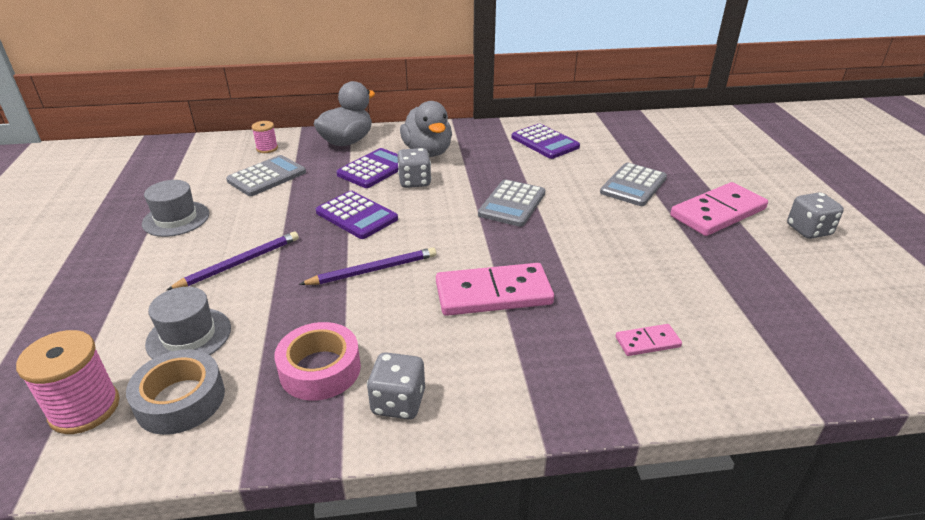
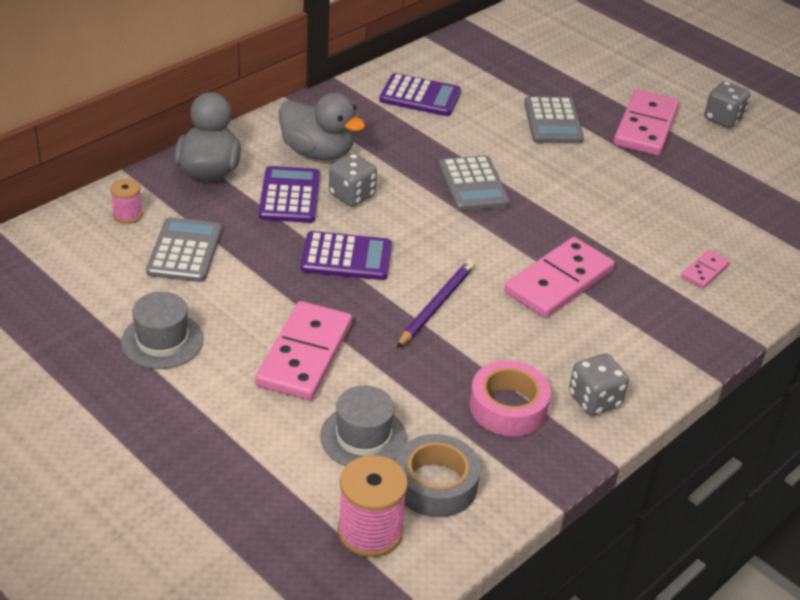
camera: 40 degrees left, 5 degrees up
purple pencil [167,231,299,290] -> pink domino [256,301,352,400]

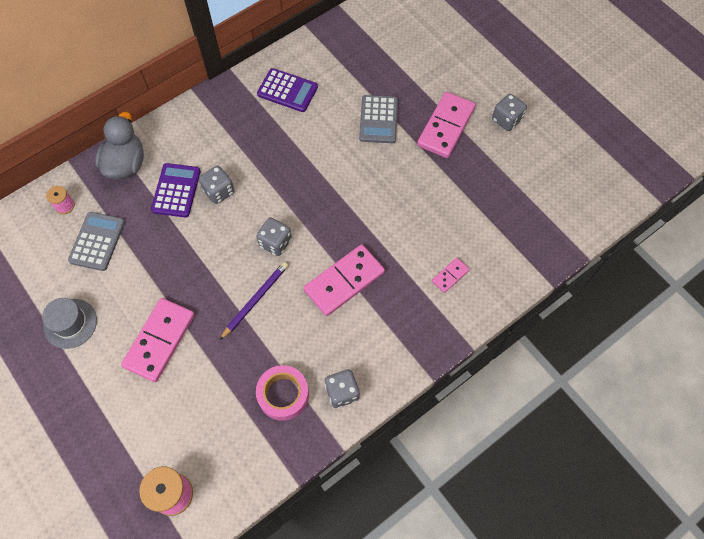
camera: 10 degrees right, 25 degrees up
grey duck [279,93,365,160] -> none
purple calculator [301,231,392,280] -> none
grey hat [320,385,407,467] -> none
grey tape [396,434,481,517] -> none
grey calculator [438,155,509,211] -> none
none -> grey dice [256,218,292,256]

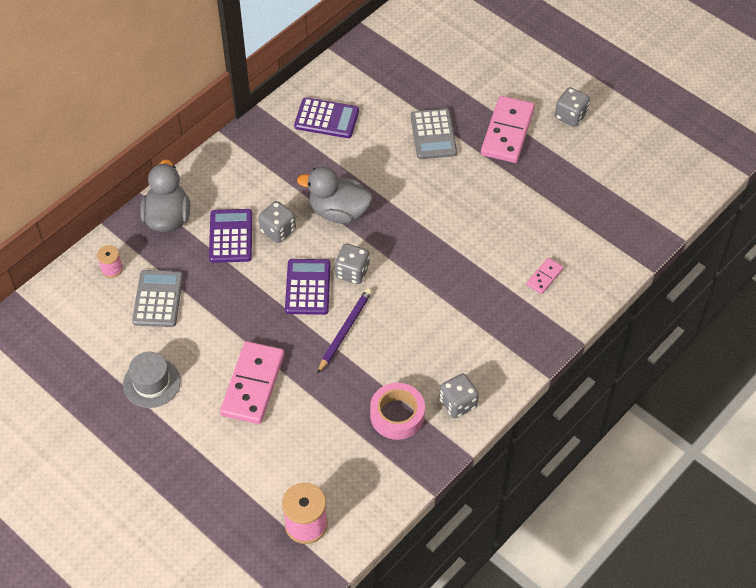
camera: 10 degrees left, 10 degrees down
pink domino [304,244,385,316] -> none
none -> purple calculator [285,259,331,315]
none -> grey duck [297,167,373,224]

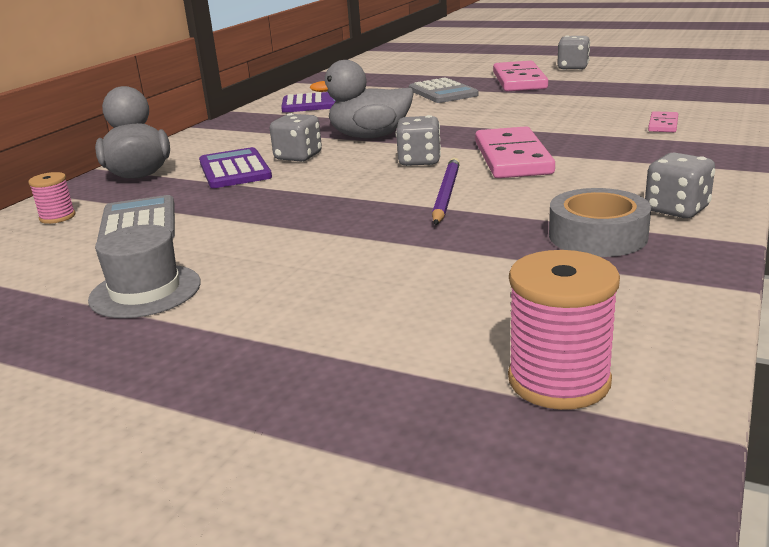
camera: 15 degrees left, 30 degrees down
pink domino [220,341,284,424] -> pink domino moved to [475,126,555,178]
purple calculator [285,259,331,315] -> none
pink tape [370,383,425,440] -> grey tape [549,188,651,257]

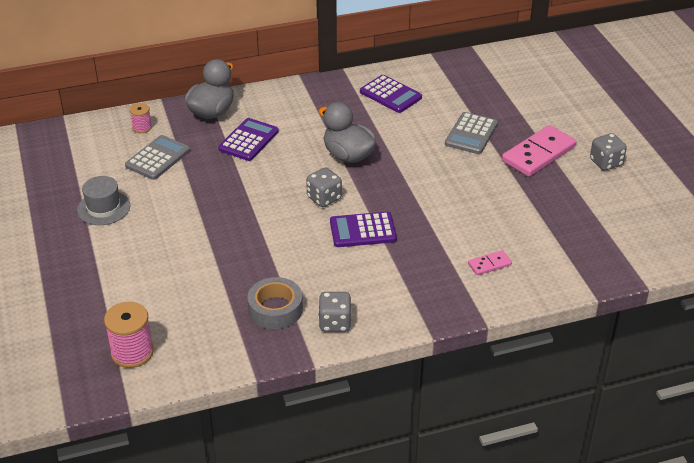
camera: 45 degrees right, 15 degrees up
grey dice [270,113,322,162] -> none
purple pencil [432,158,460,225] -> none
pink domino [475,126,555,178] -> purple calculator [330,212,397,247]

